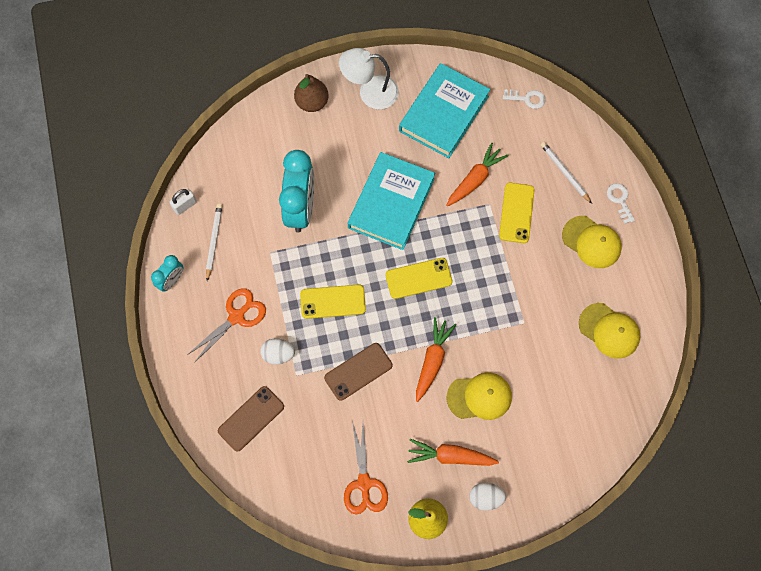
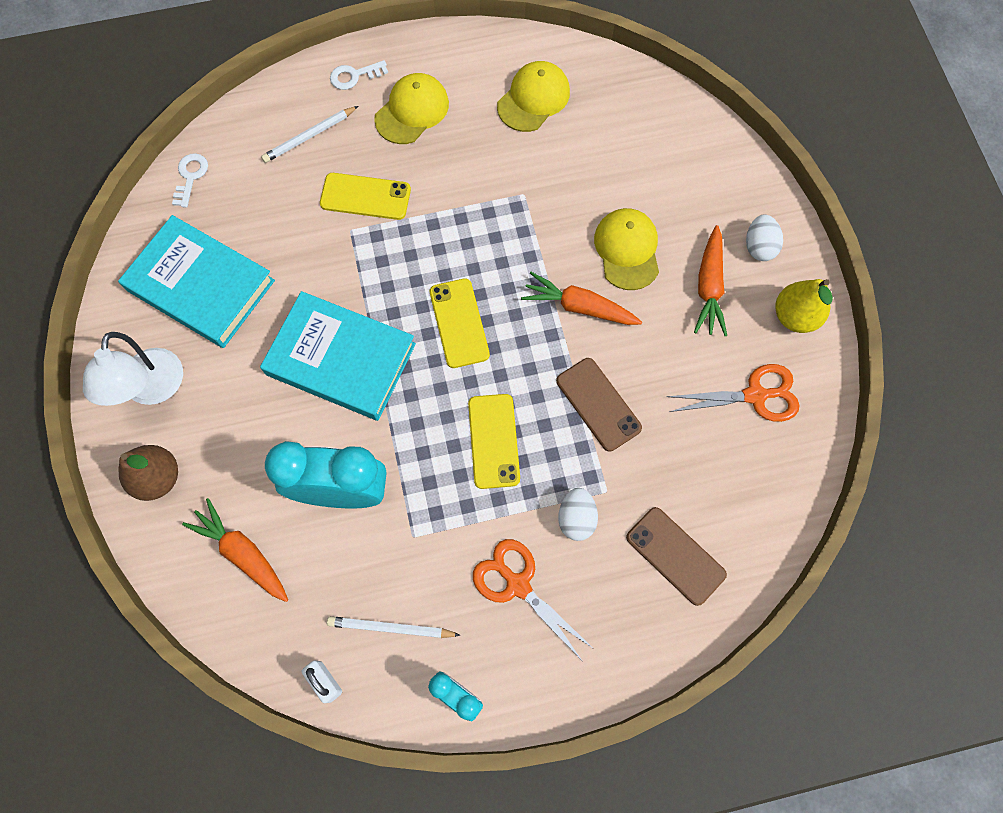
camera: 90 degrees left, 0 degrees up
orange carrot [446,143,509,206] -> orange carrot moved to [182,498,288,602]

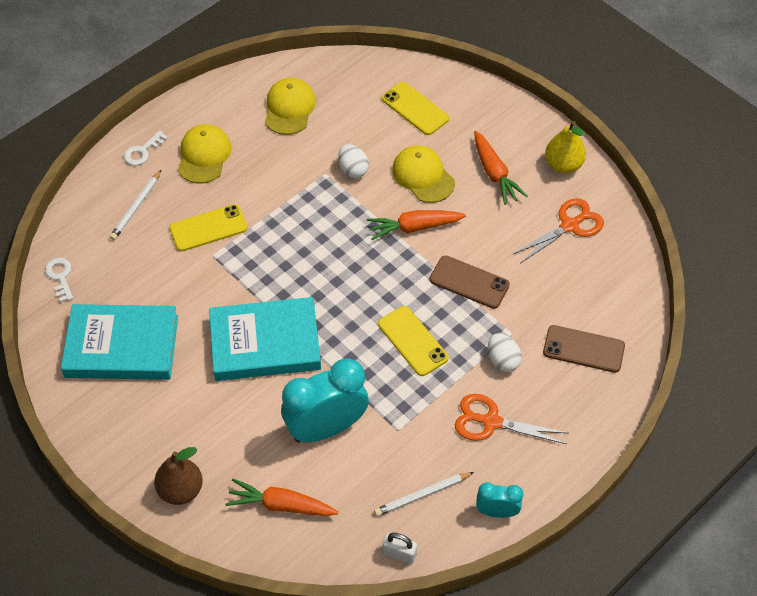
camera: 30 degrees left, 15 degrees down
white lamp [83,332,183,406] -> none
yellow phone [430,278,490,368] -> yellow phone moved to [382,82,449,135]
white egg [746,214,783,261] -> white egg moved to [338,144,369,178]

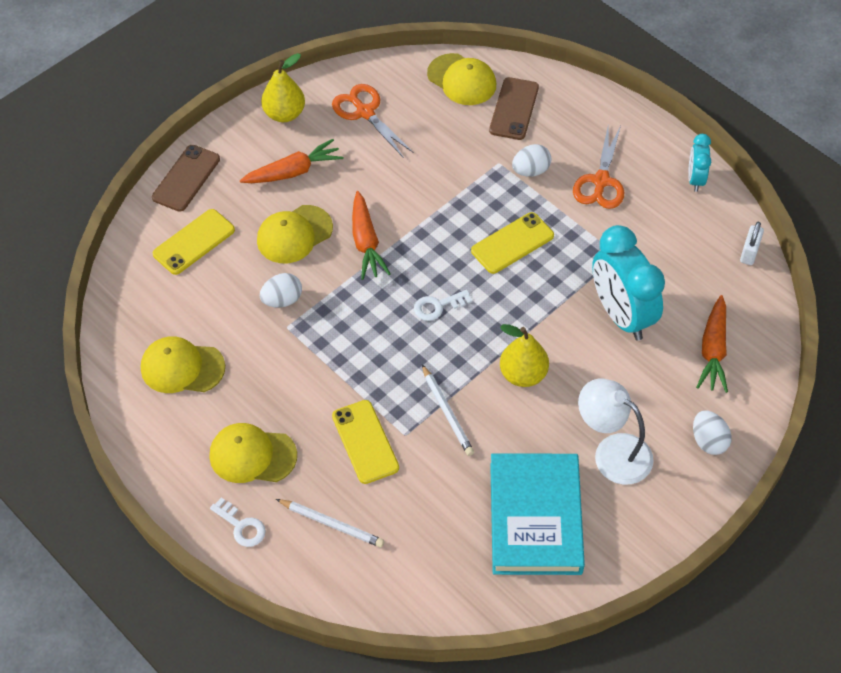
camera: 90 degrees left, 0 degrees up
white key [45,258,73,302] -> white key moved to [414,290,472,321]
brown pear [154,447,203,505] -> white egg [693,411,731,455]
turquoise book [209,297,321,381] -> yellow pear [500,324,549,387]
white pencil [374,472,474,517] -> white pencil moved to [422,364,474,456]
brown phone [430,255,510,309] -> brown phone moved to [152,145,220,212]
none -> yellow cap [427,53,496,105]
none -> white lamp [578,379,654,485]

